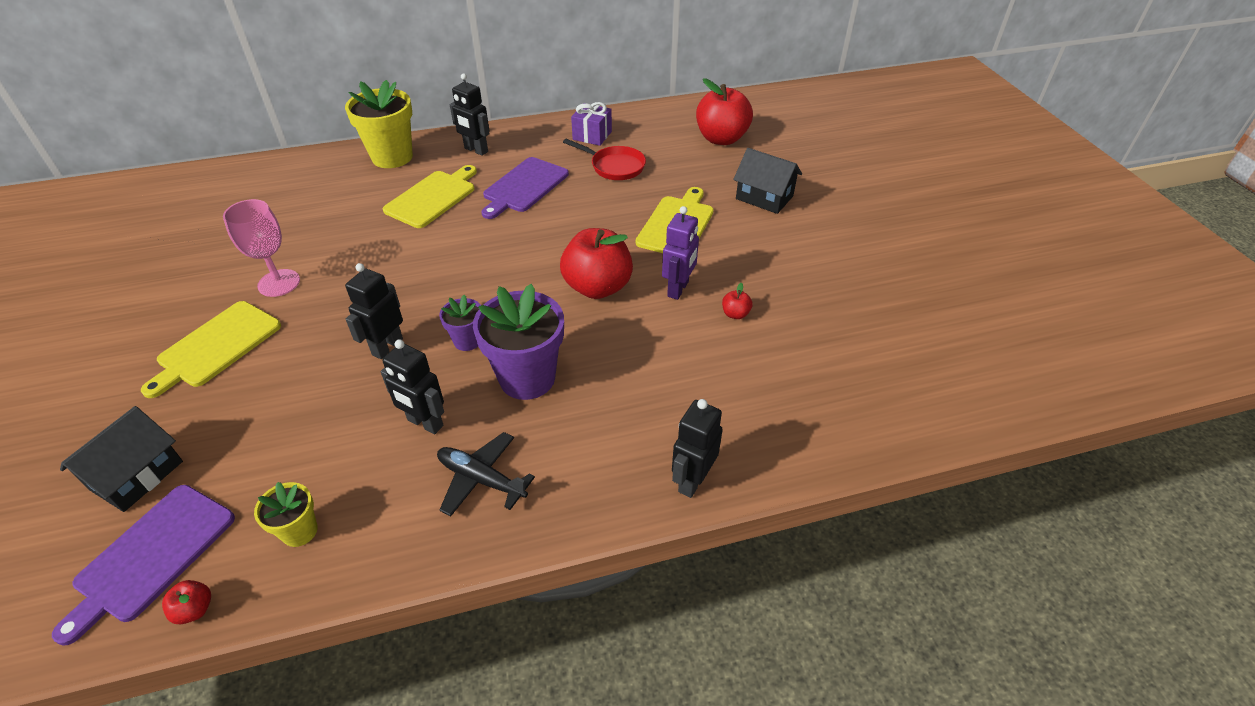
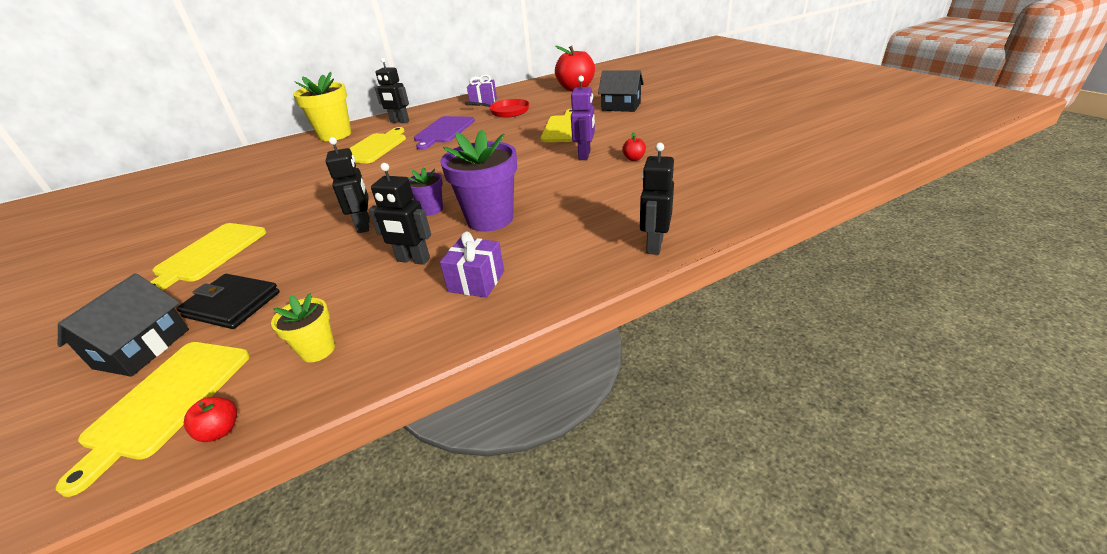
camera: 10 degrees left, 10 degrees down
purple cutting board [52,485,235,646] -> yellow cutting board [56,342,250,497]
pink goblet [223,199,300,297] -> none
black robot [345,263,403,359] -> black robot turned 150 degrees clockwise [325,137,370,233]
black plane [437,432,535,517] -> purple gift [440,231,504,298]
red apple [560,228,633,299] -> none
none -> black wallet [176,274,280,329]

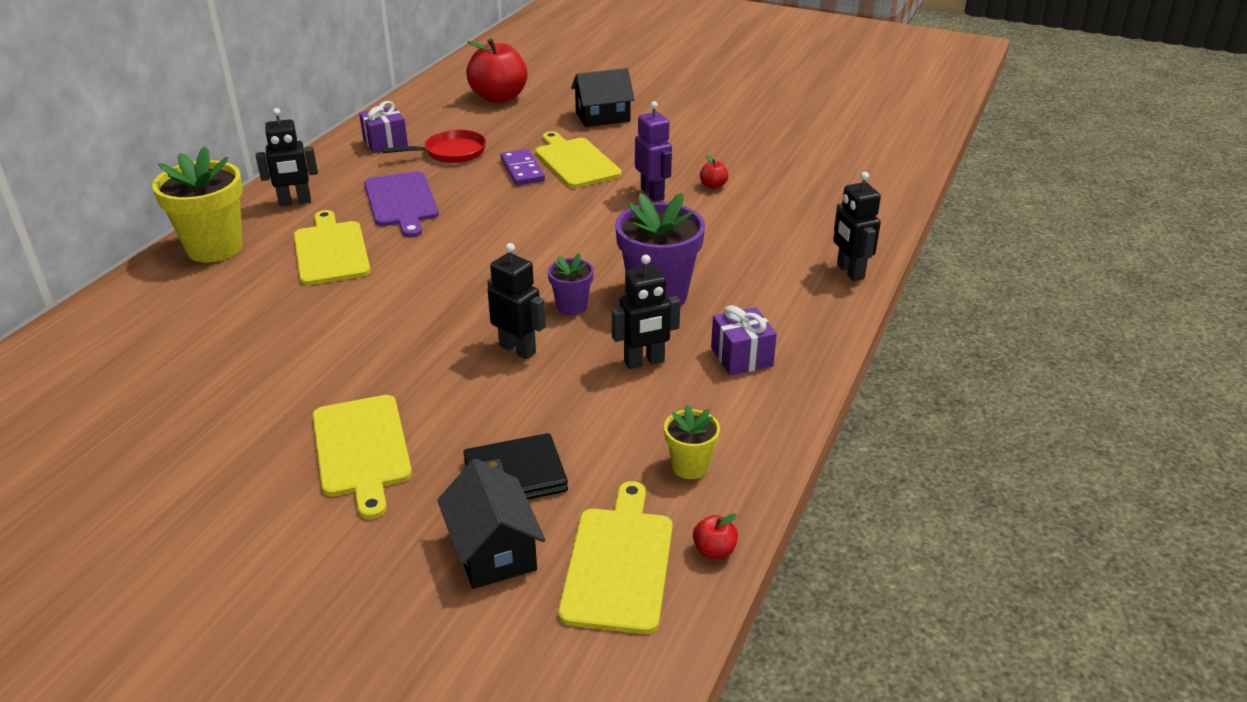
camera: 40 degrees left, 0 degrees up
yellow cutting board [56,342,250,497] -> yellow cutting board turned 150 degrees counterclockwise [558,481,673,634]
none -> purple domino [500,149,545,185]

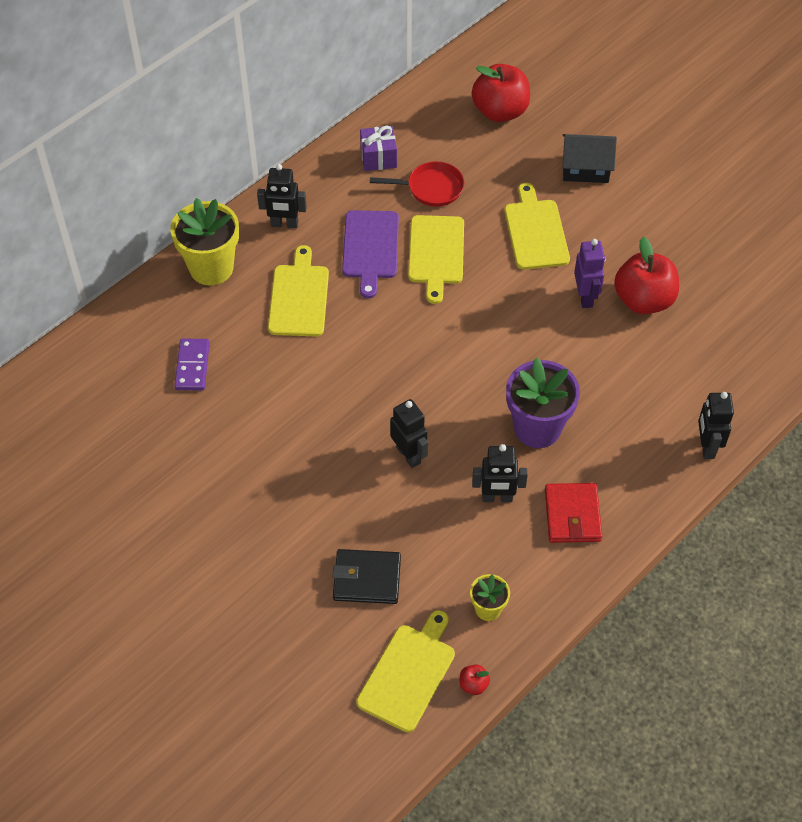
camera: 20 degrees right, 20 degrees up
yellow cutting board [313,395,412,519] -> yellow cutting board moved to [408,215,464,304]
black house [437,459,546,589] -> none
purple domino [500,149,545,185] -> purple domino moved to [174,338,210,391]
purple flower pot [548,253,594,315] -> none
red apple [700,155,728,189] -> red apple [614,237,679,314], size x2.45
purple gift [711,305,777,375] -> red wallet [545,483,602,543]

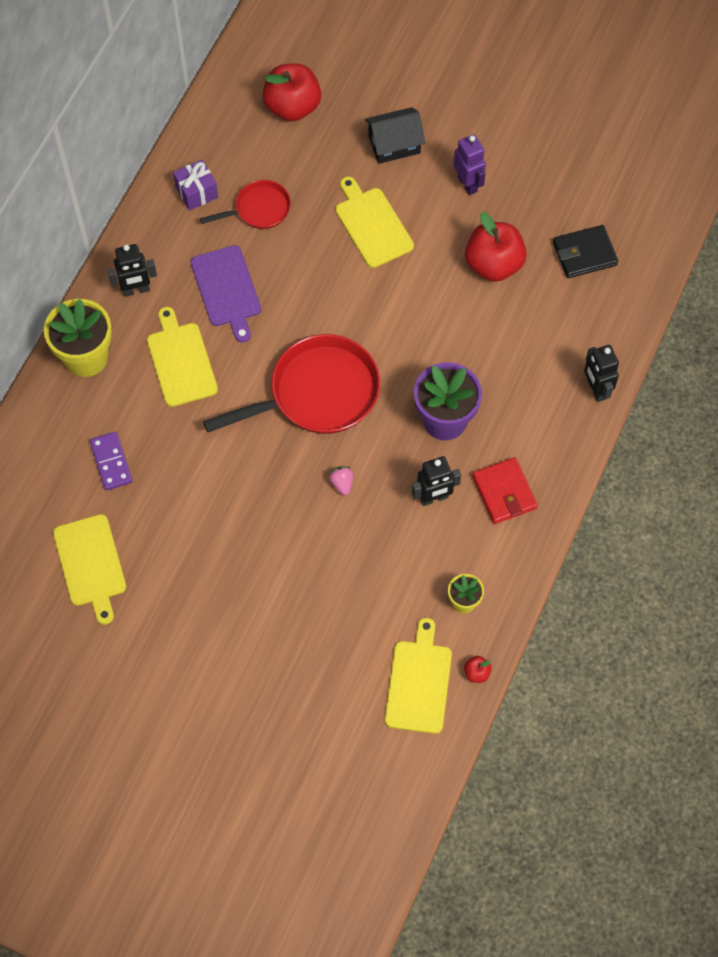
camera: 20 degrees left, 10 degrees up
black wallet [332,549,401,604] -> black wallet moved to [553,225,618,278]
black robot [390,399,428,468] -> pink strawberry [329,466,353,495]
yellow cutting board [408,215,464,304] -> yellow cutting board moved to [53,514,126,625]
purple robot [574,239,605,308] -> purple robot moved to [454,134,486,195]
none -> red pan [203,334,380,434]

